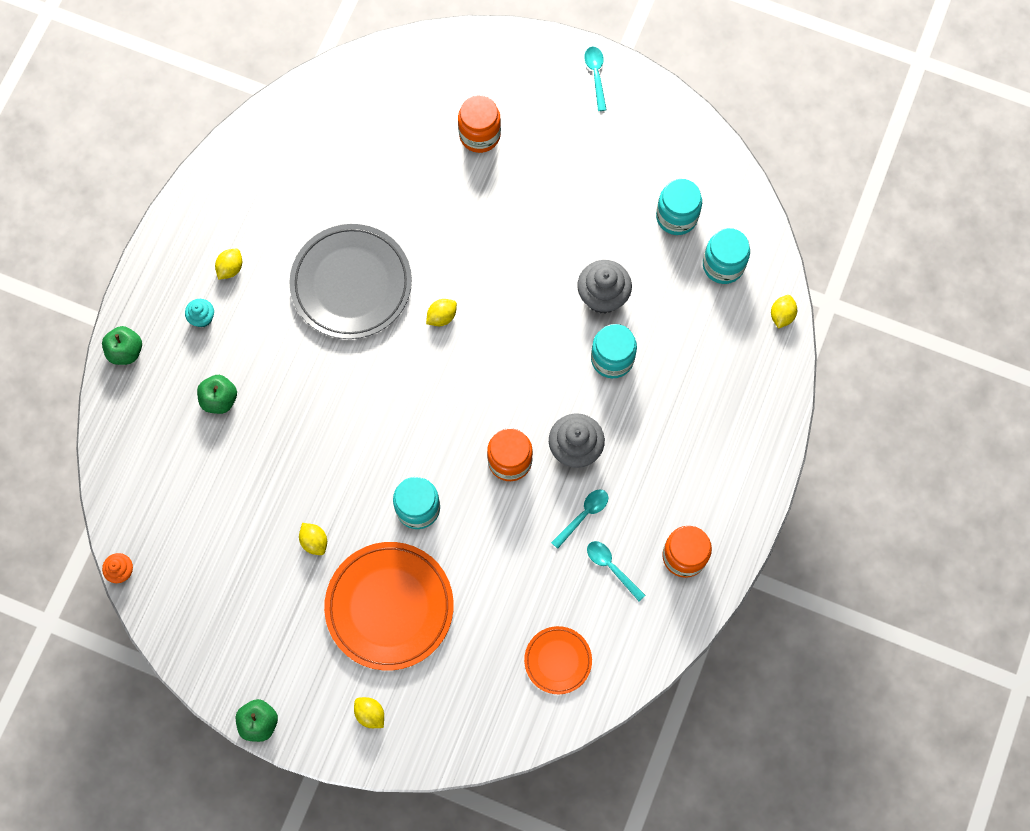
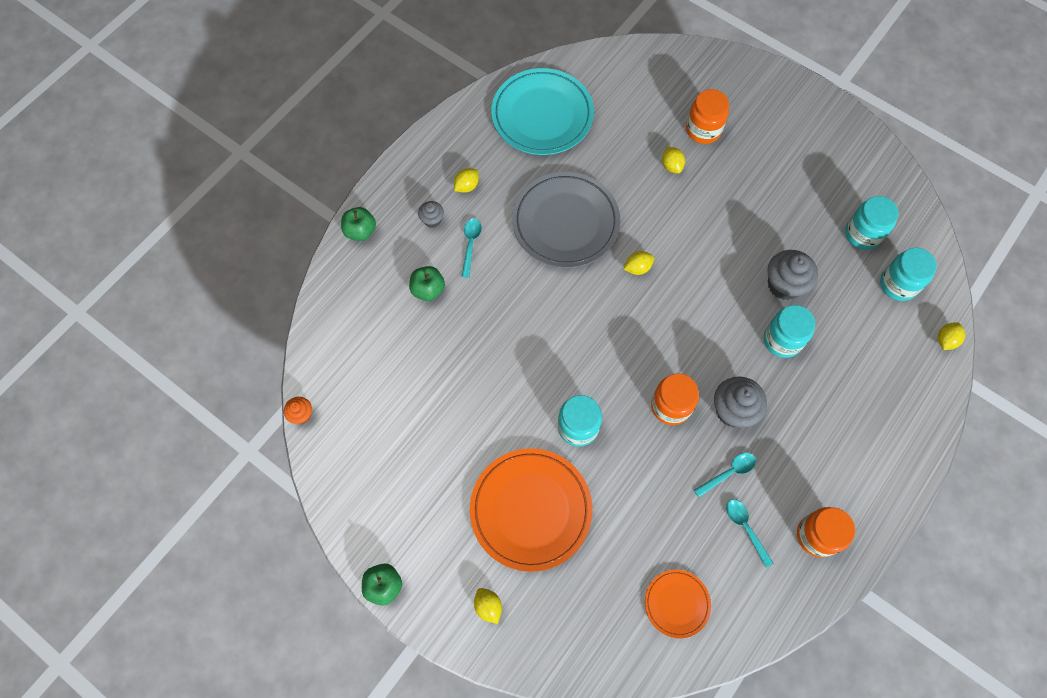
camera: 15 degrees right, 5 degrees down
turquoise cupcake [185,299,214,328] -> grey cupcake [418,201,444,228]
yellow lemon [299,523,327,555] -> yellow lemon moved to [662,147,685,173]
turquoise spoon [584,47,607,111] -> turquoise spoon moved to [461,218,482,278]
none -> turquoise plate [491,68,594,155]

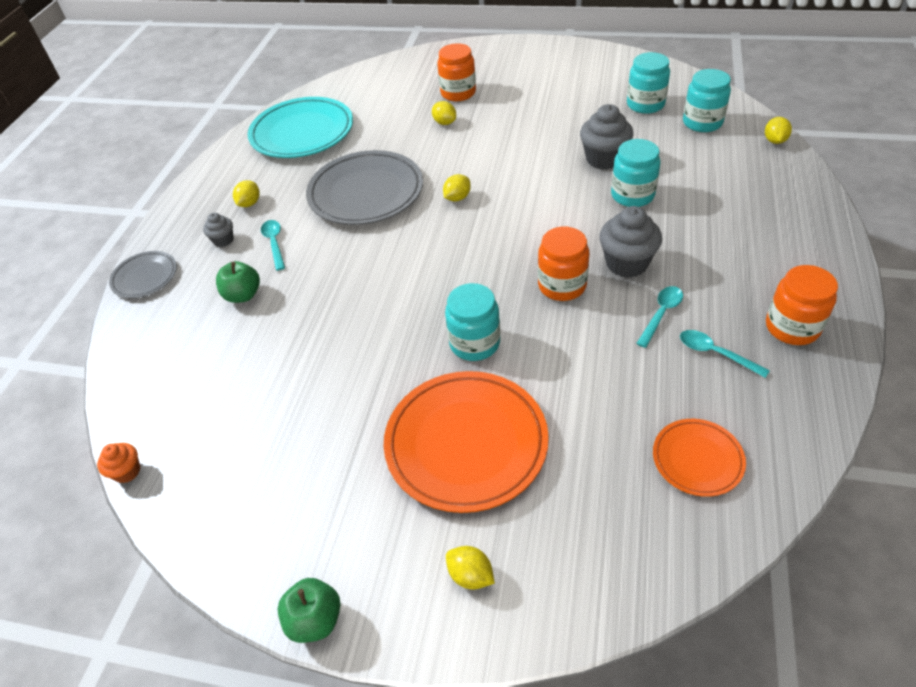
camera: 20 degrees left, 20 degrees down
green apple [341,207,376,241] -> grey plate [109,251,177,298]

